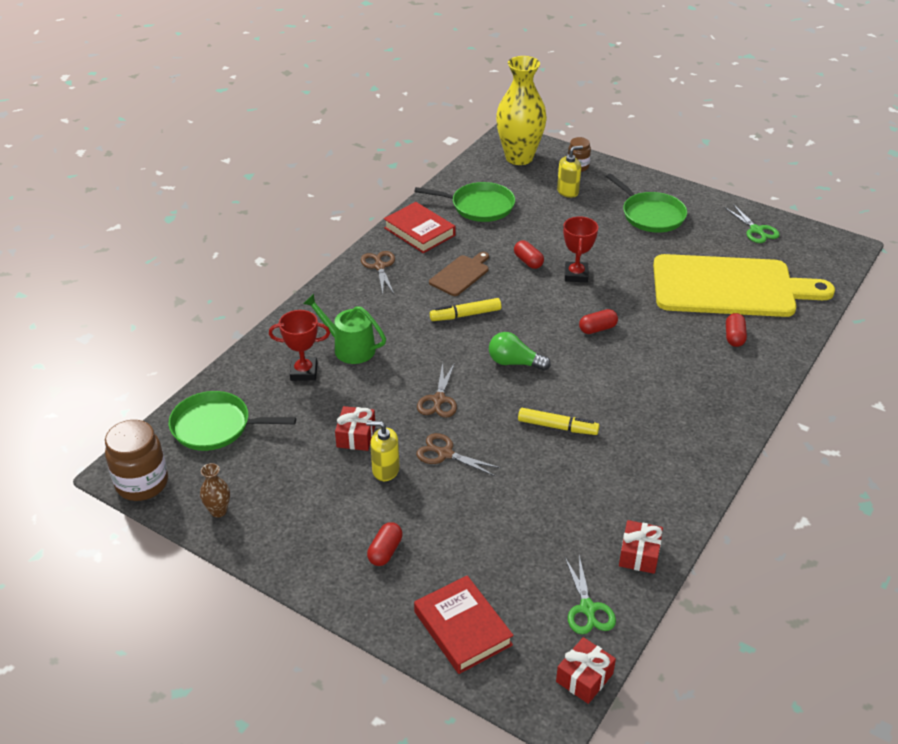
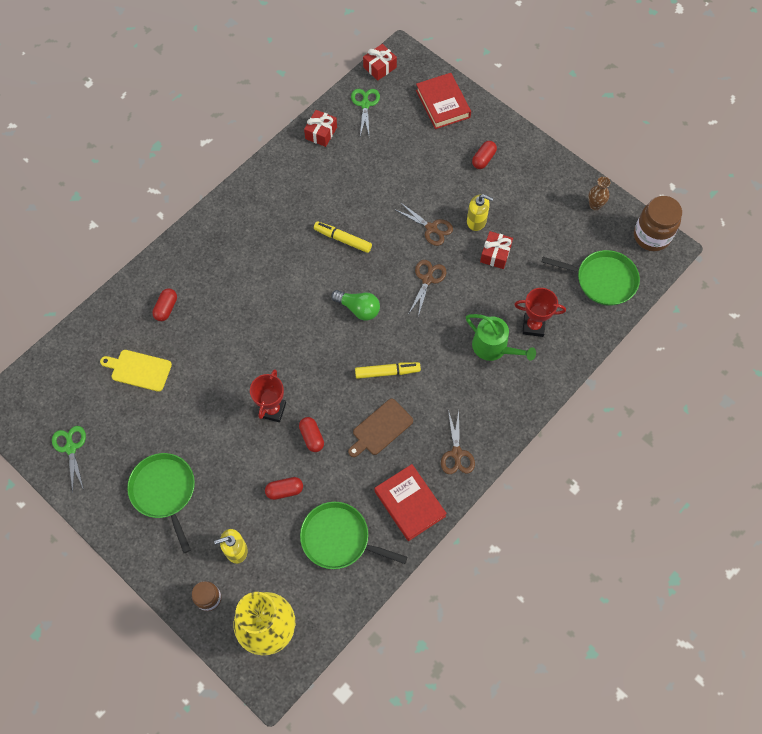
camera: 170 degrees left, 25 degrees up
red capsule [579,309,618,334] -> red capsule moved to [265,477,303,500]
yellow cutting board [653,254,835,317] -> yellow cutting board [100,350,172,392], size x0.43

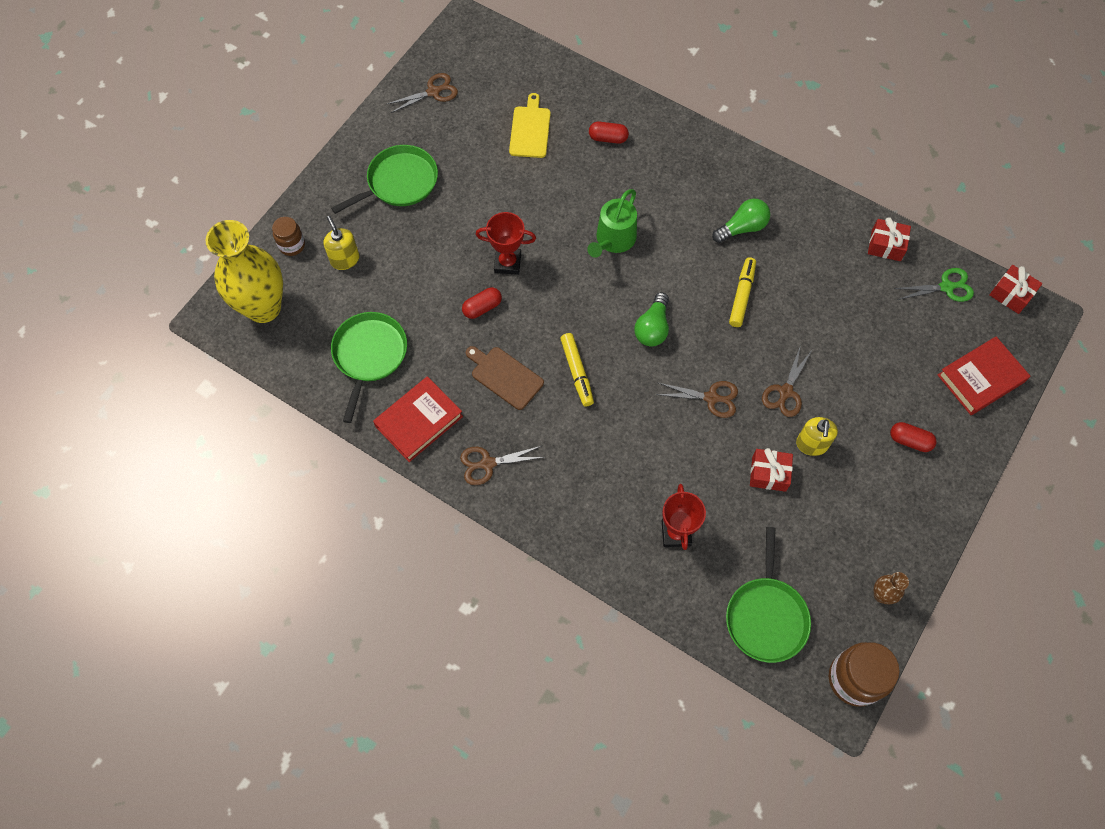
camera: 80 degrees right, 0 degrees up
green scissors [52,426,86,493] -> brown scissors [387,73,458,113]
red capsule [265,477,303,500] -> none
green watering can [466,314,536,361] -> green watering can moved to [587,189,637,258]
none -> green light bulb [712,199,770,243]

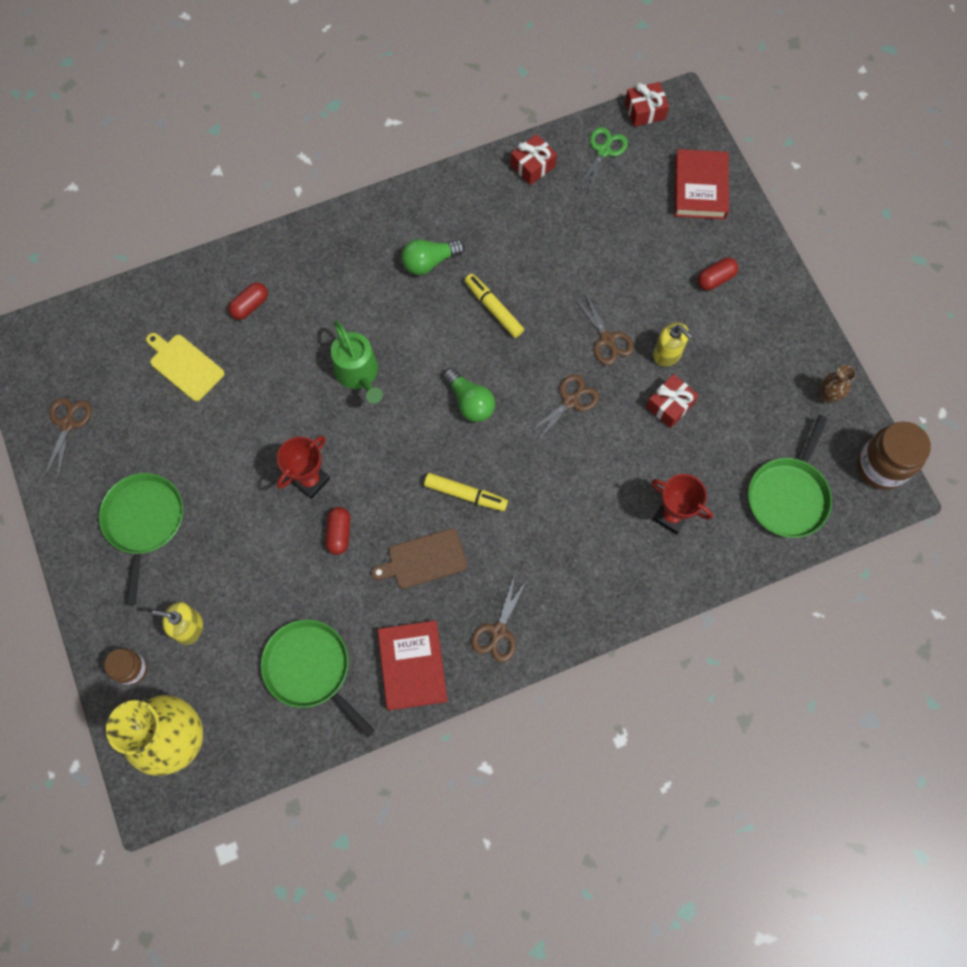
camera: 55 degrees left, 5 degrees up
green light bulb [712,199,770,243] -> green light bulb turned 120 degrees counterclockwise [402,239,465,275]
green pan [726,527,811,663] -> green pan turned 75 degrees clockwise [748,415,832,538]

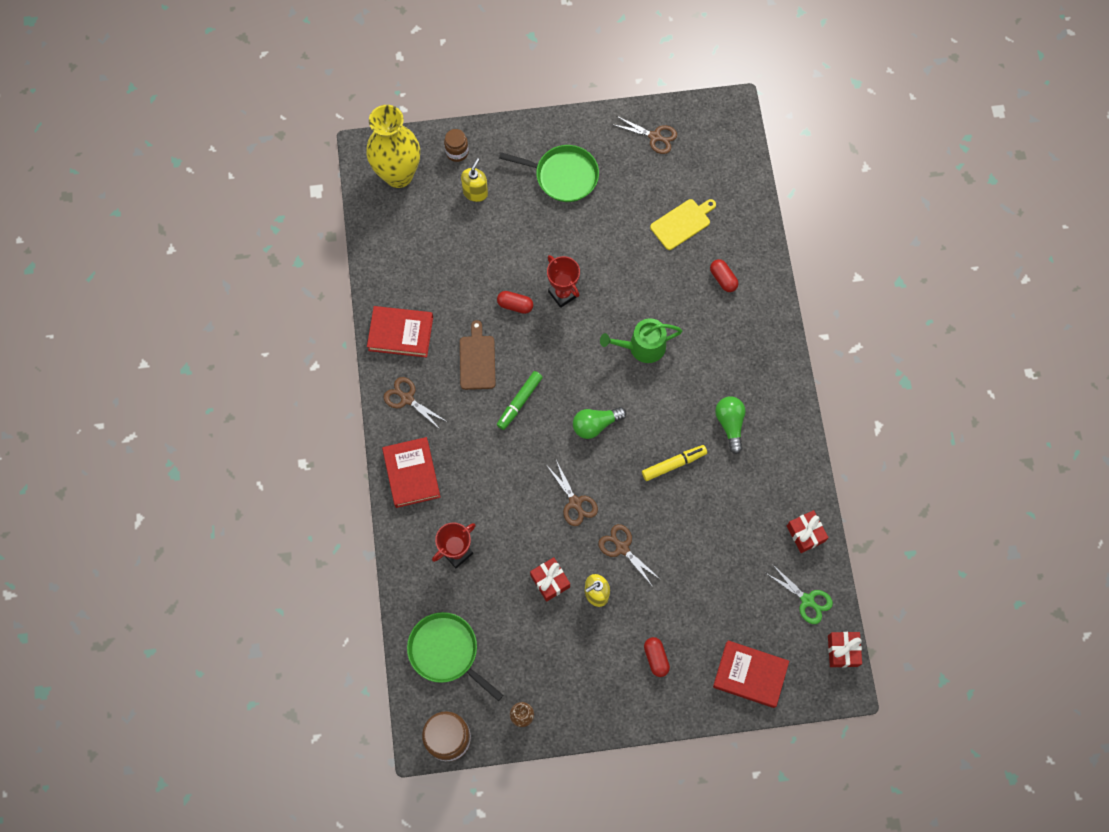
camera: 105 degrees right, 0 degrees up
green pan [261,620,375,738] -> none
yellow marker [424,473,508,511] -> green marker [497,371,543,430]
brown scissors [574,292,634,365] -> brown scissors turned 60 degrees clockwise [598,524,660,587]
none -> red book [382,437,440,508]

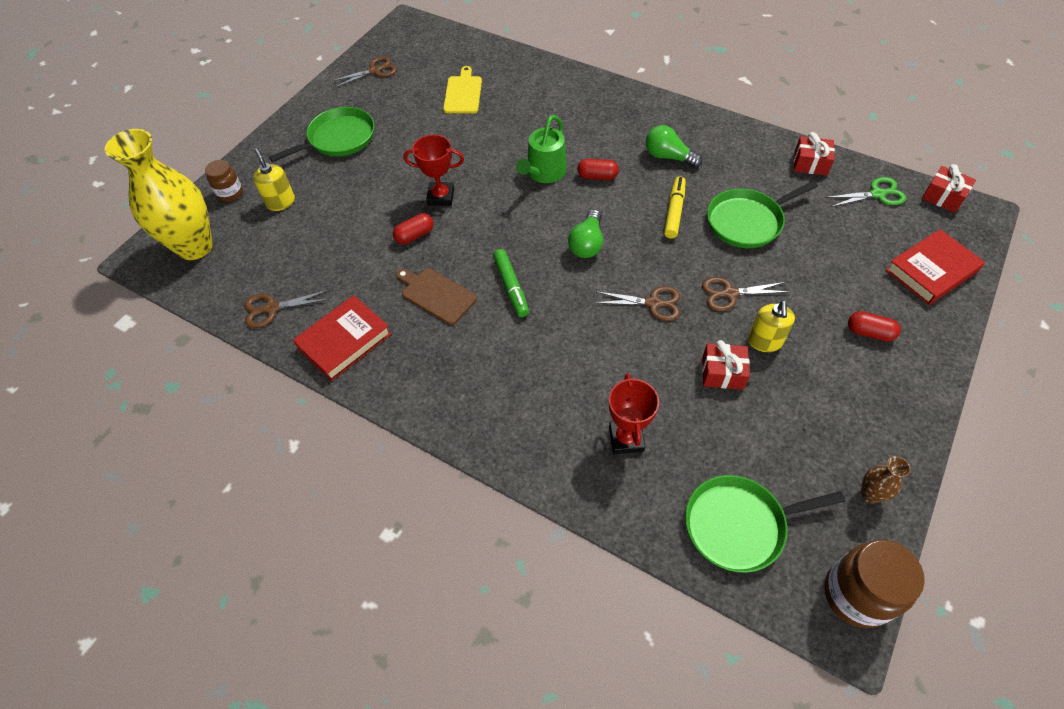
camera: 50 degrees left, 15 degrees down
red book [382,437,440,508] -> none
brown scissors [383,377,447,430] -> brown scissors moved to [244,290,330,328]
red capsule [710,259,738,292] -> red capsule moved to [577,159,619,180]
none -> green pan [707,181,818,248]

